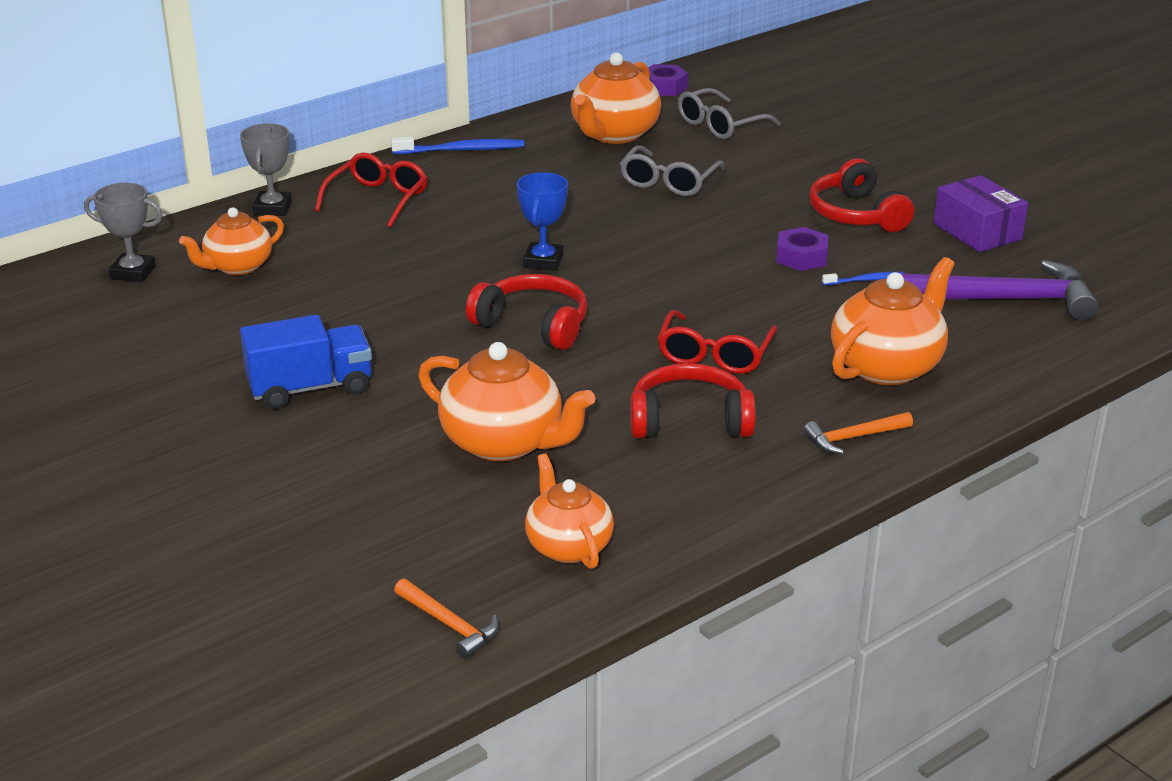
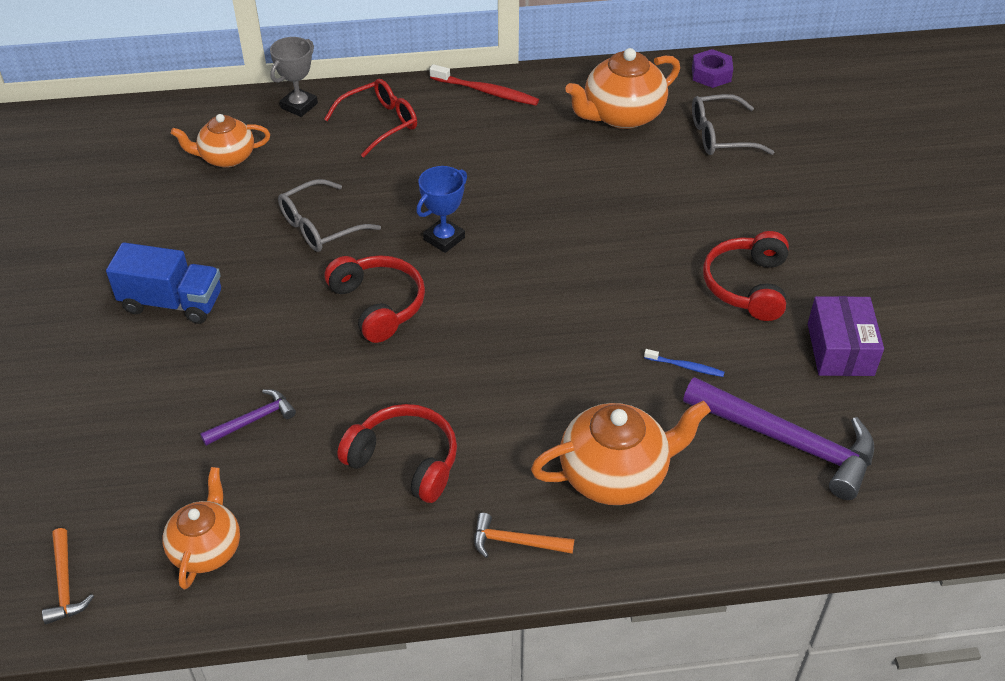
camera: 30 degrees right, 15 degrees up
grey trophy [84,183,162,282] -> none
blue toothbrush [391,136,524,154] -> red toothbrush [429,64,539,106]
orange teapot [418,342,595,461] -> purple hammer [200,389,296,446]
grey glasses [620,145,725,196] -> grey glasses moved to [278,179,381,252]
red glasses [658,310,777,374] -> none
purple nut [776,227,829,271] -> none

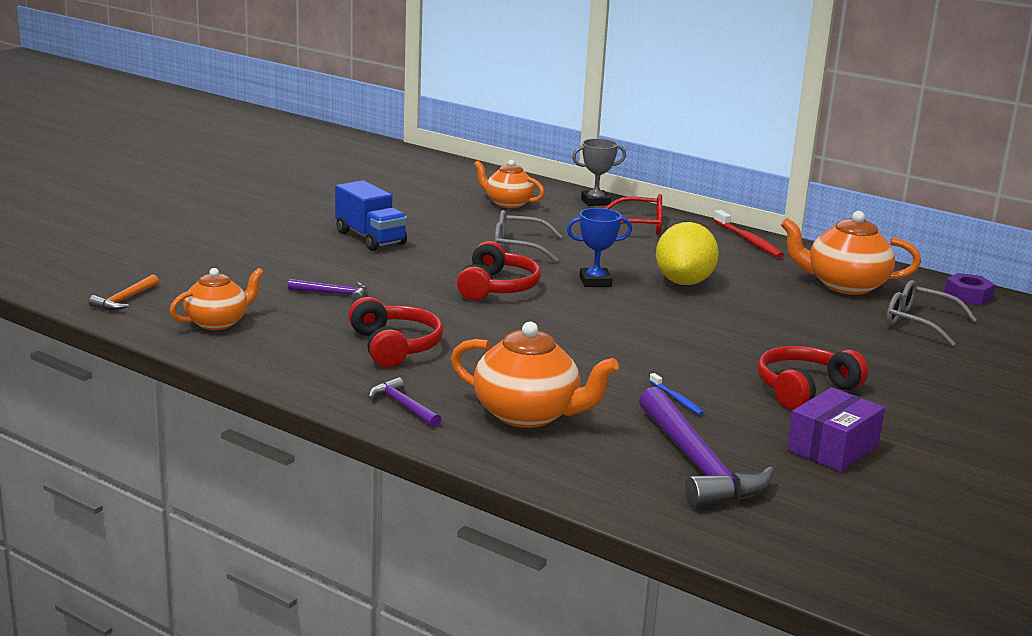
camera: 40 degrees right, 25 degrees down
orange hammer [474,513,574,558] -> purple hammer [369,377,441,427]
none -> yellow lemon [656,222,719,285]

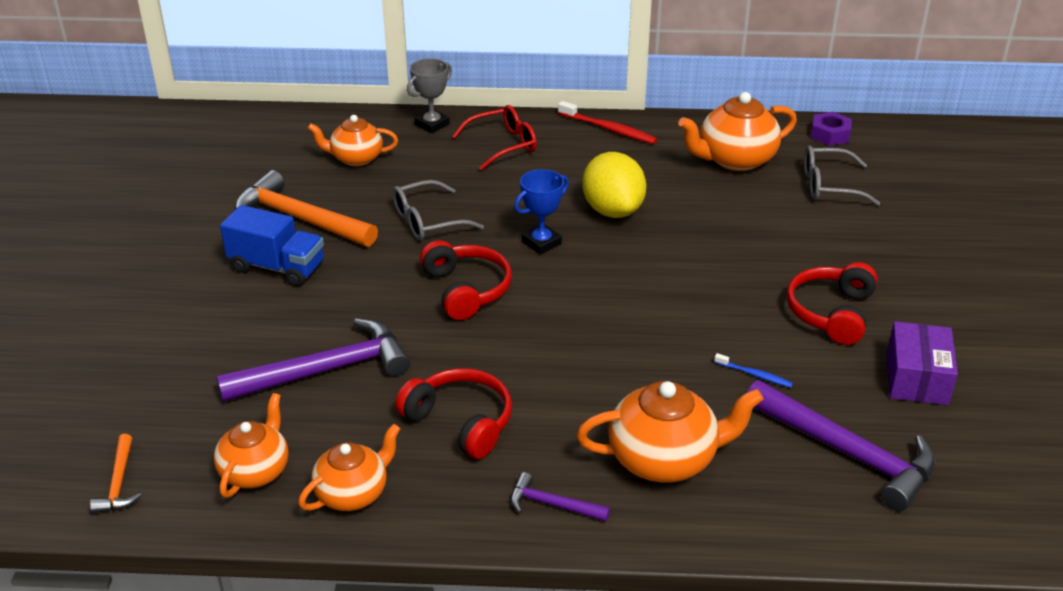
camera: 30 degrees left, 15 degrees up
purple hammer [288,279,367,302] -> purple hammer [216,318,410,402], size x2.06
none -> orange hammer [235,170,378,247]
none -> orange teapot [298,424,401,511]

